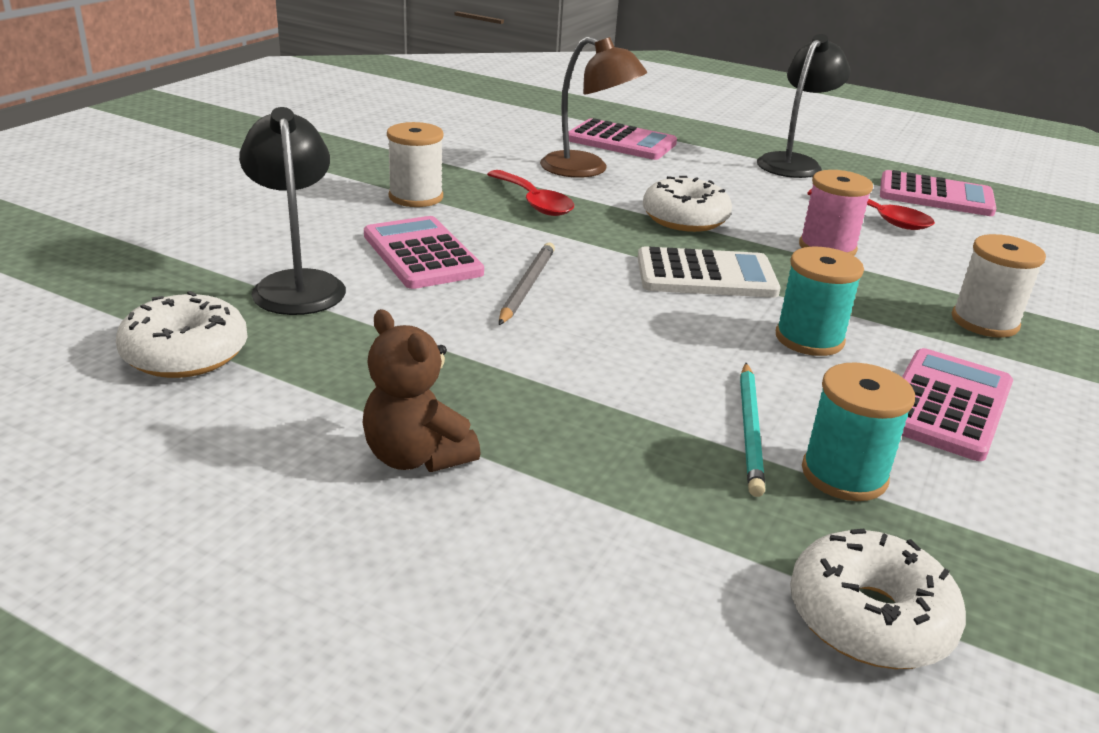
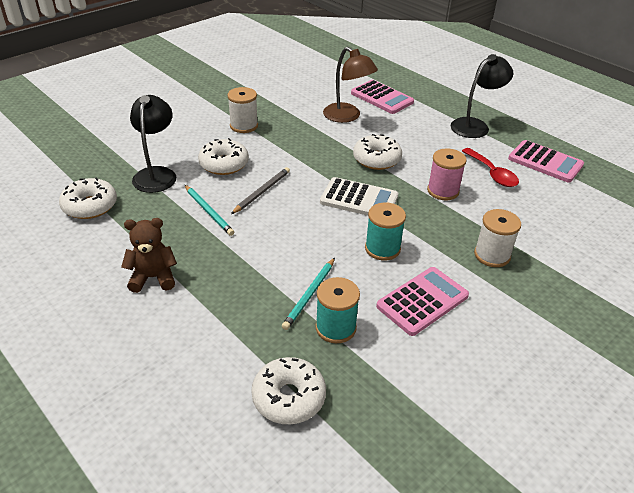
camera: 20 degrees right, 10 degrees up
brown teddy bear [362,309,481,472] -> brown teddy bear turned 105 degrees clockwise [121,218,177,293]
pink calculator [364,216,484,289] -> white donut [198,138,249,175]
red spoon [487,170,574,216] -> none
none -> turquoise pencil [185,185,234,236]

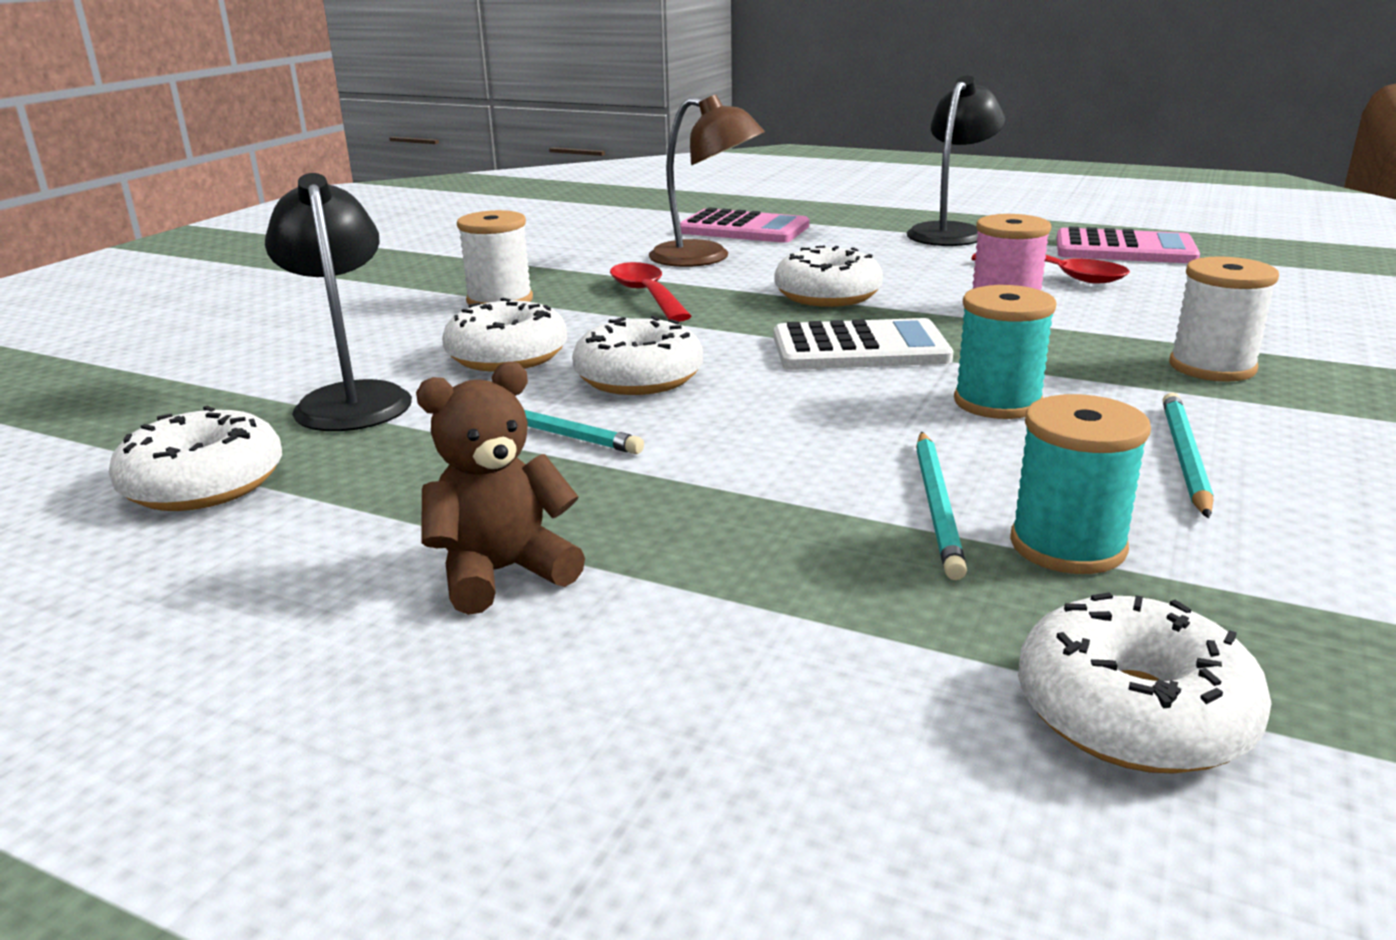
camera: 20 degrees left, 15 degrees down
grey pencil [231,167,290,214] -> white donut [572,315,703,395]
pink calculator [376,267,469,336] -> turquoise pencil [1163,393,1214,518]
none -> red spoon [610,262,692,322]

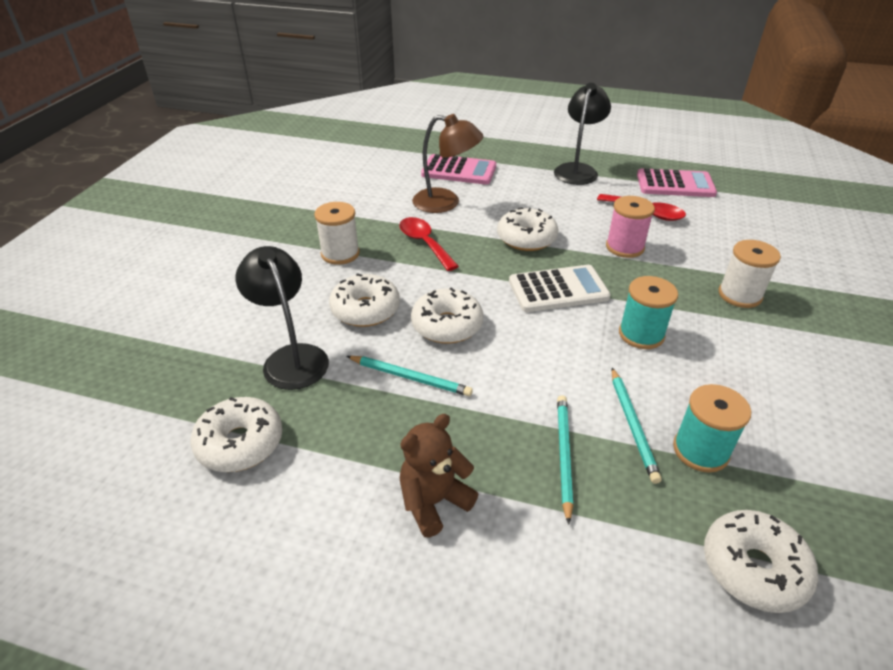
camera: 10 degrees left, 15 degrees up
turquoise pencil [1163,393,1214,518] -> turquoise pencil moved to [557,395,573,525]

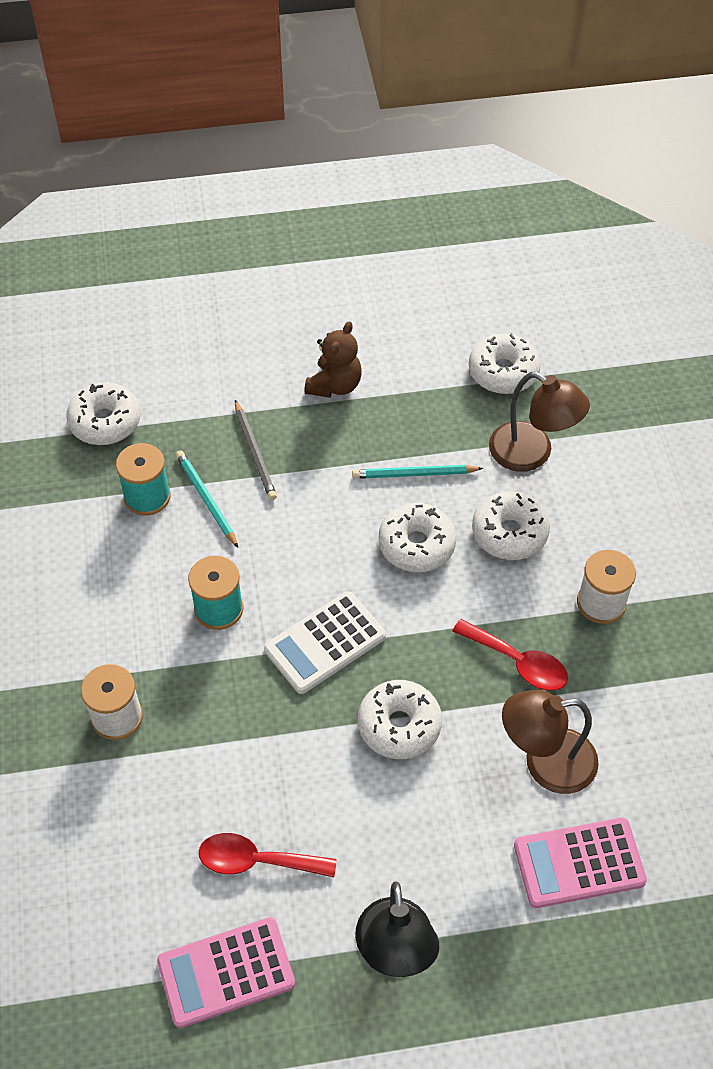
camera: 155 degrees right, 15 degrees up
black lamp [236,246,329,390] -> brown lamp [489,372,590,472]
turquoise pencil [557,395,573,525] -> grey pencil [235,400,277,500]
pink spool [606,196,655,258] -> none

